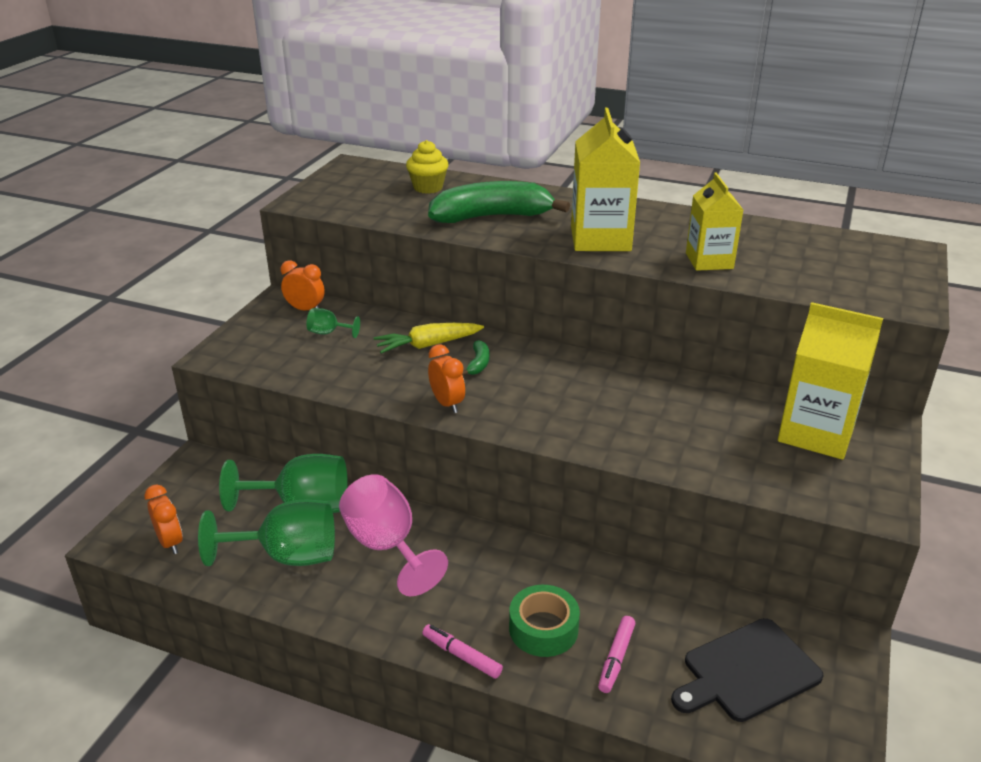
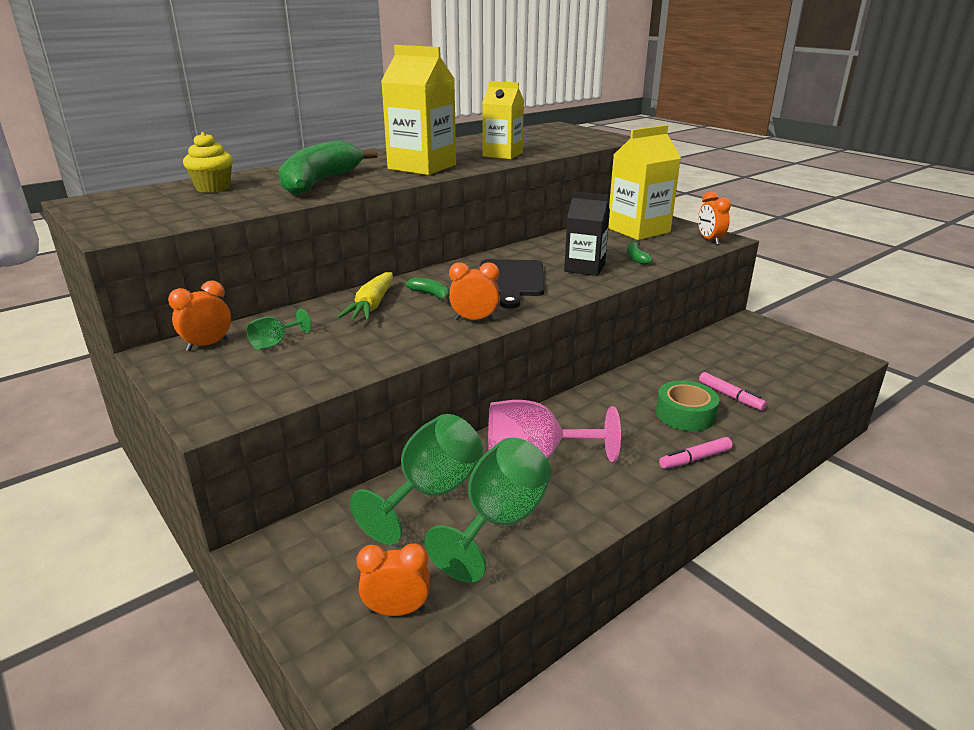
camera: 60 degrees left, 5 degrees down
black cutting board [671,618,824,722] -> black cutting board moved to [480,259,544,309]
none -> black carton [564,191,610,276]
none -> green banana [627,241,653,265]
none -> orange clock [698,191,731,245]

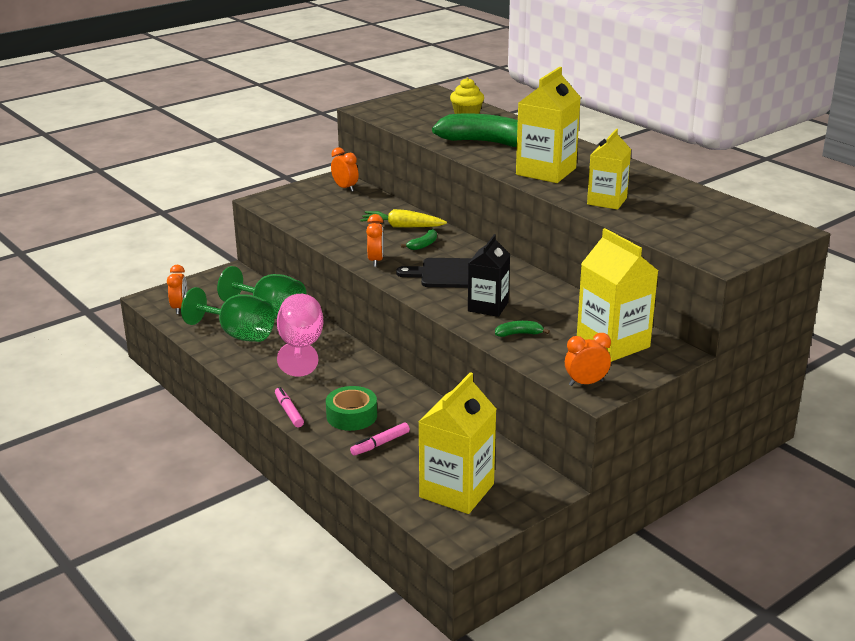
camera: 90 degrees right, 0 degrees up
green goblet [246,309,312,350] -> none
none -> yellow carton [418,372,496,514]

